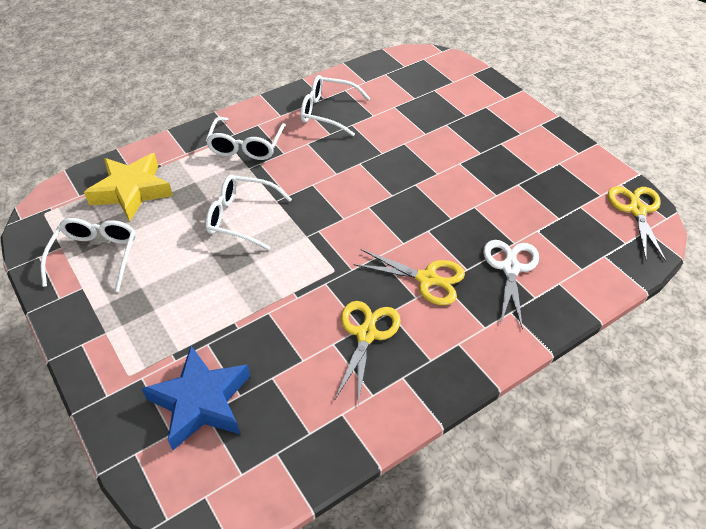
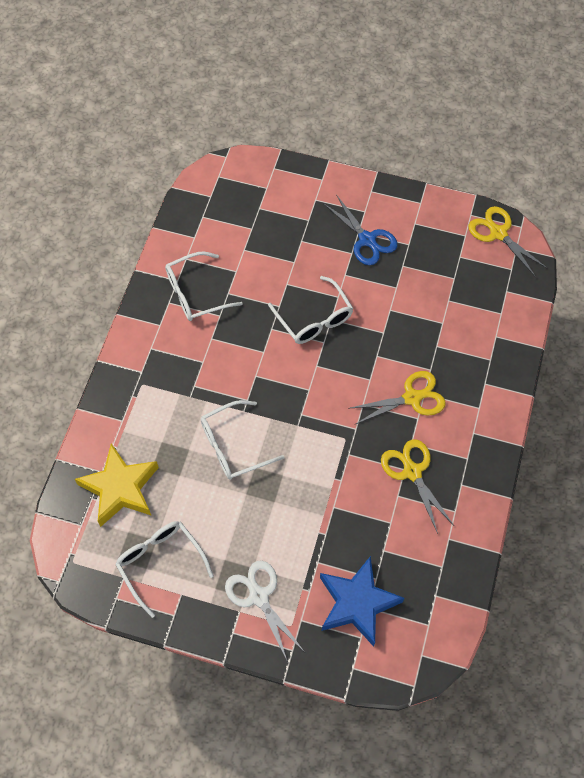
camera: 40 degrees left, 15 degrees up
white glasses [206,117,286,160] -> white glasses moved to [268,276,353,344]
white scissors [483,240,539,329] -> white scissors moved to [225,560,304,663]
none -> blue scissors [323,194,397,265]

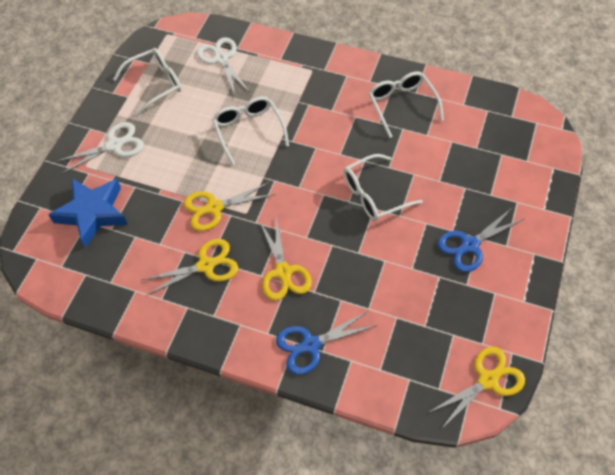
camera: 95 degrees right, 5 degrees down
yellow star [75,443,159,527] -> white scissors [197,37,250,97]
none -> yellow scissors [184,182,276,231]
none -> blue scissors [276,310,376,375]

